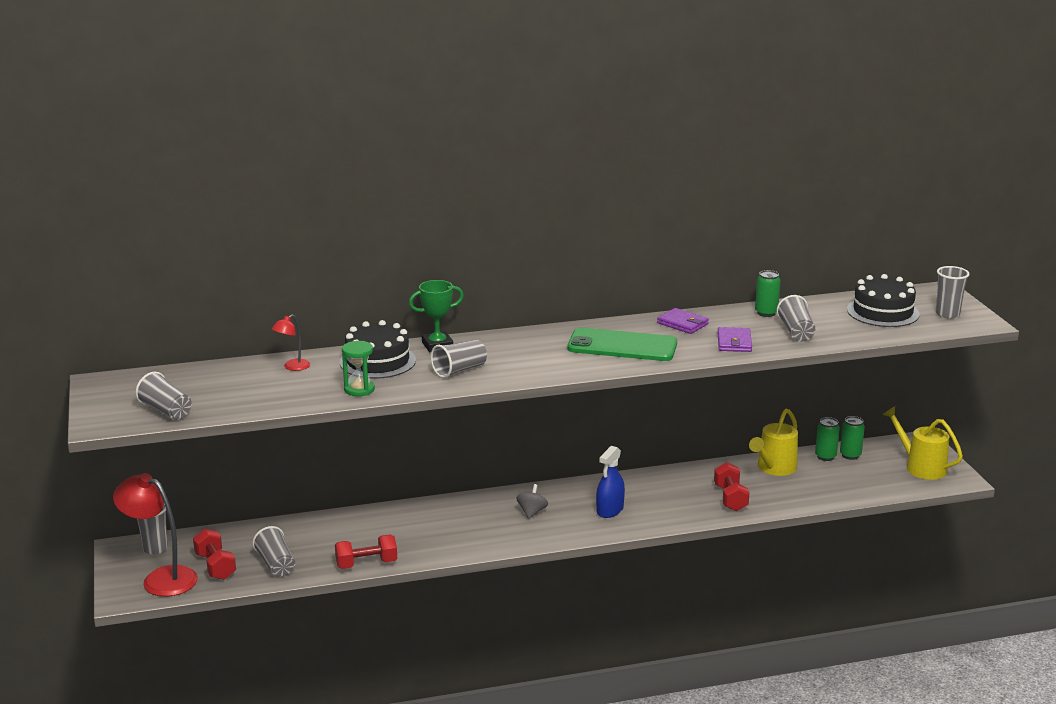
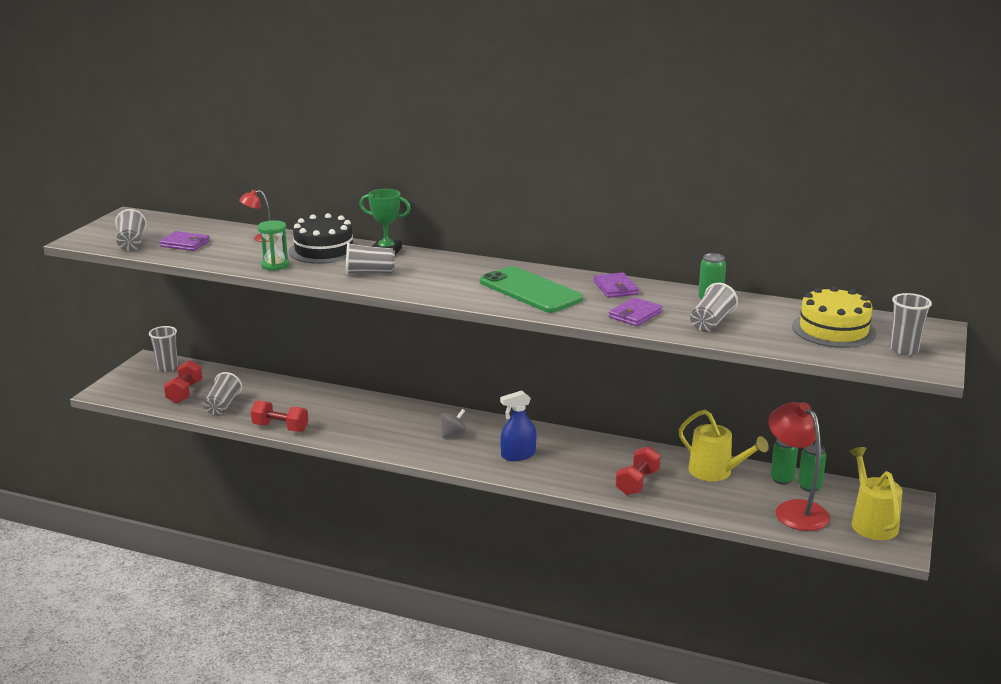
camera: 35 degrees right, 0 degrees up
red lamp [113,473,198,597] -> red lamp moved to [768,402,830,531]
yellow watering can [749,409,798,476] -> yellow watering can turned 120 degrees counterclockwise [679,410,769,481]
black cake [847,274,920,327] -> yellow cake [792,286,876,348]
none -> purple wallet [159,231,210,251]

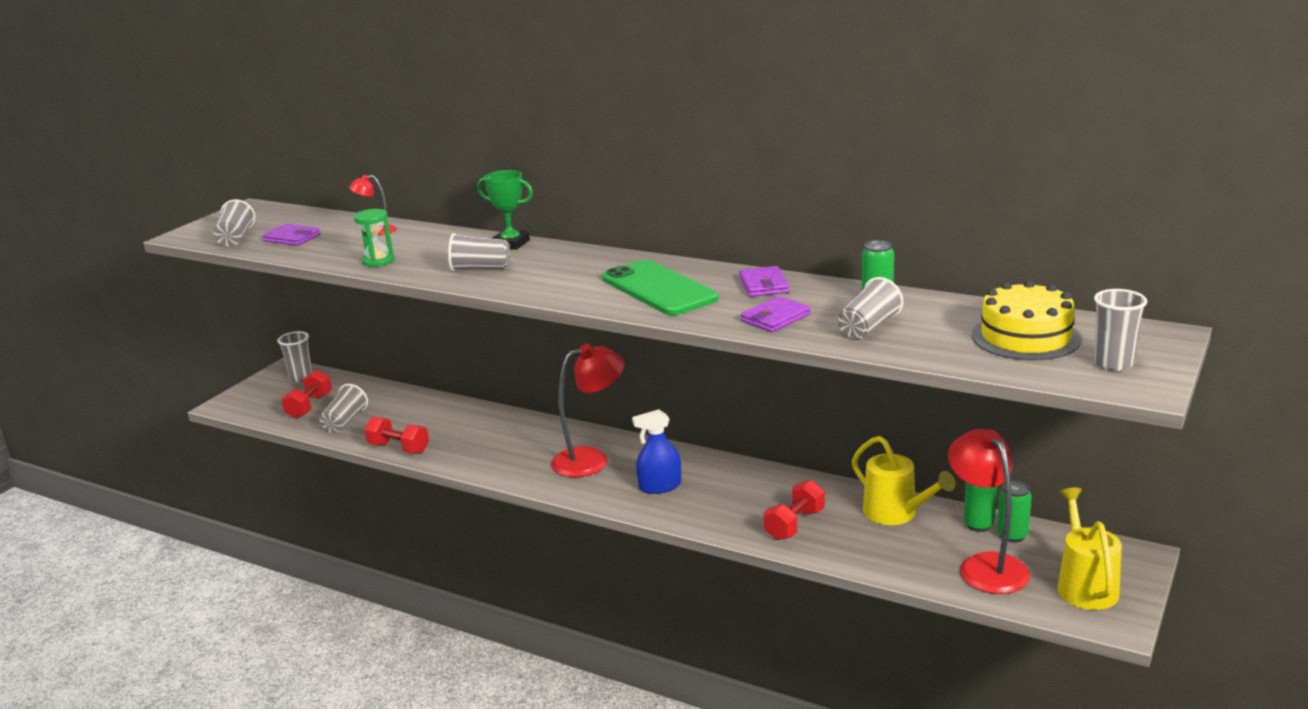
camera: 10 degrees right, 0 degrees up
black cake [289,213,358,264] -> none
grey spinning top [441,409,467,438] -> red lamp [551,344,625,477]

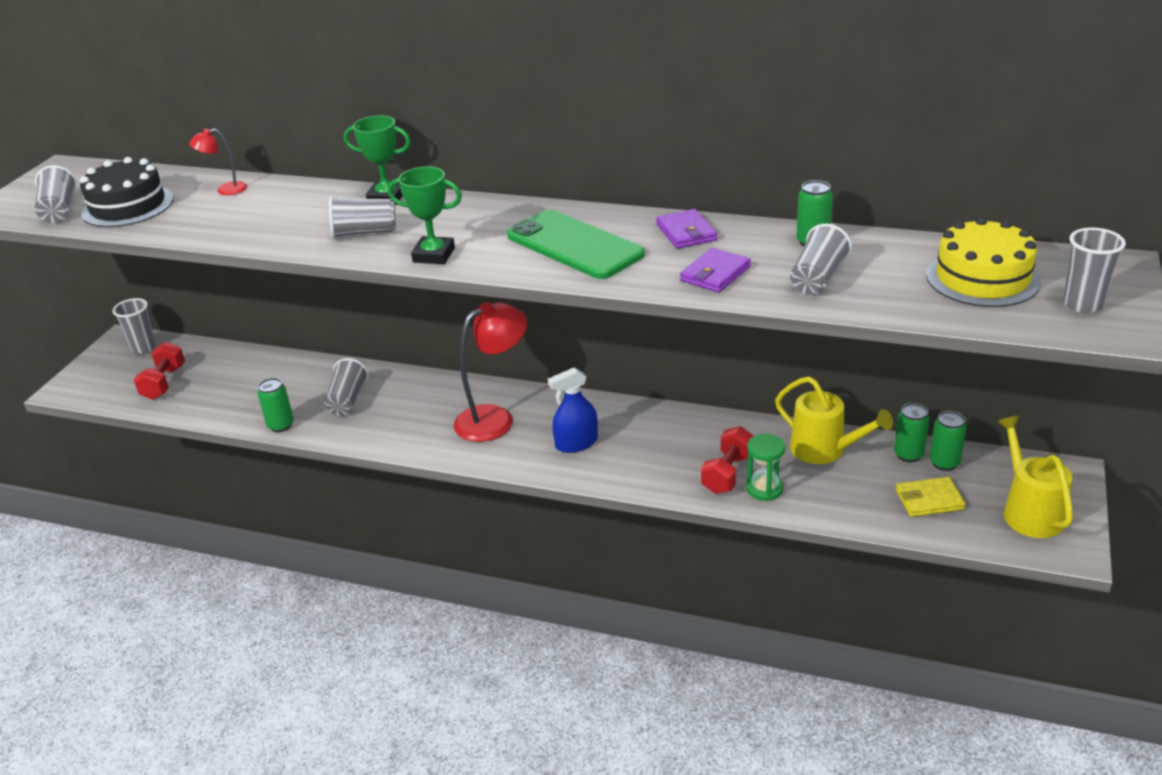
camera: 10 degrees left, 10 degrees up
purple wallet [263,224,320,246] -> black cake [80,157,173,227]
grey cup [319,384,368,433] -> grey cup moved to [324,358,369,416]
green hourglass [354,209,395,267] -> green hourglass moved to [746,434,785,501]
red dumbbell [364,417,429,454] -> green can [258,378,294,432]
red lamp [948,429,1030,594] -> yellow wallet [896,477,966,517]
none -> green trophy [388,167,462,264]

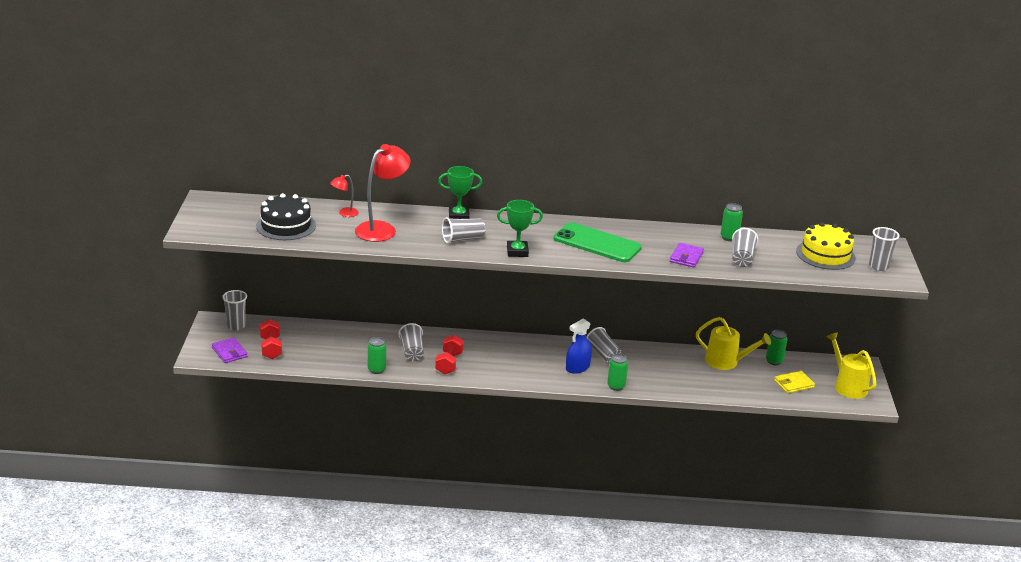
camera: 20 degrees left, 5 degrees down
grey cup [35,165,77,223] -> grey cup moved to [586,327,622,363]
red lamp [454,302,527,442] -> red lamp moved to [355,144,411,242]
purple wallet [656,209,717,249] -> purple wallet moved to [212,337,247,363]
red dumbbell [701,426,754,494] -> red dumbbell moved to [435,335,464,375]
green hourglass [746,434,785,501] -> none
green can [930,411,967,471] -> green can moved to [607,354,628,391]

